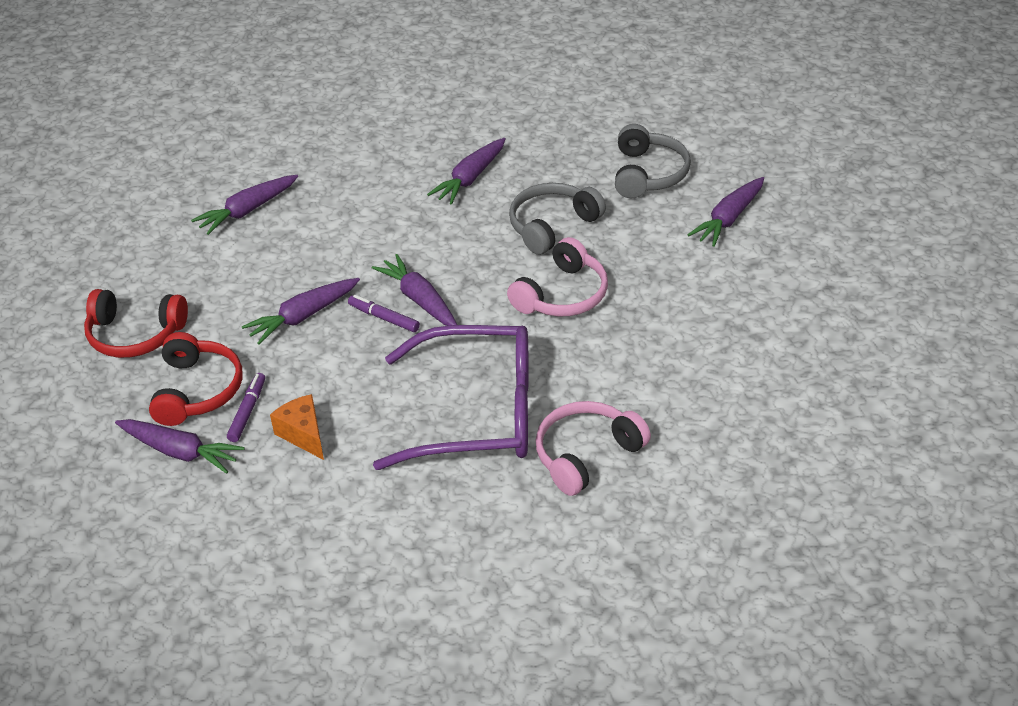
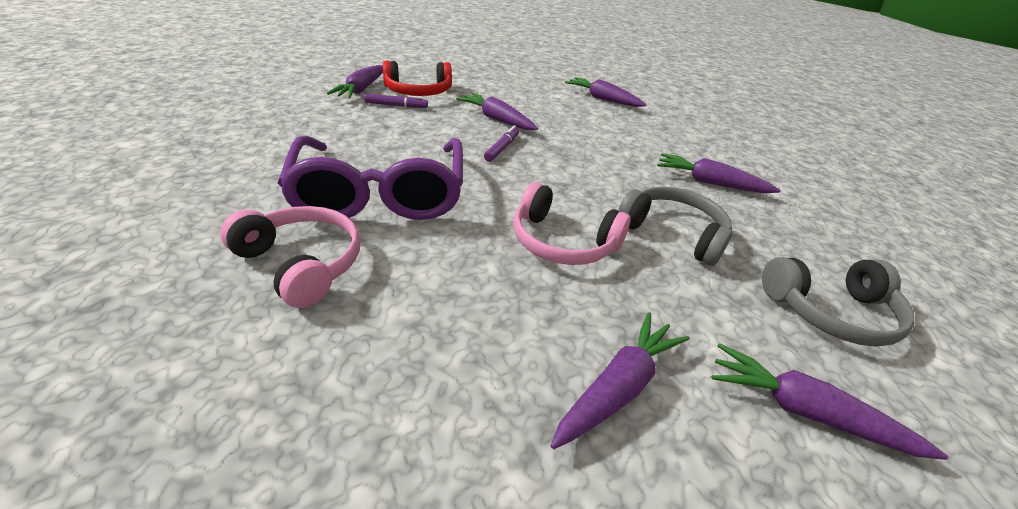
camera: 75 degrees right, 5 degrees down
red headphones [84,289,188,358] -> none
orange cheese [270,394,324,460] -> none
purple carrot [372,254,457,326] -> purple carrot moved to [551,312,690,449]

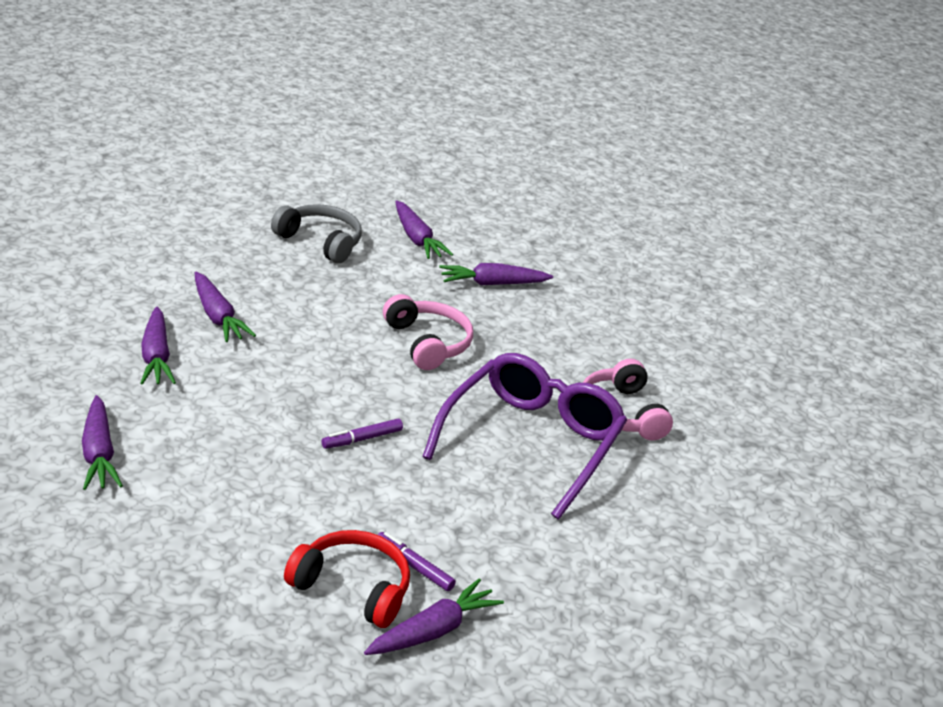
camera: 145 degrees left, 5 degrees down
purple carrot [456,93,538,130] -> purple carrot moved to [140,307,176,384]
grey headphones [618,187,732,266] -> none

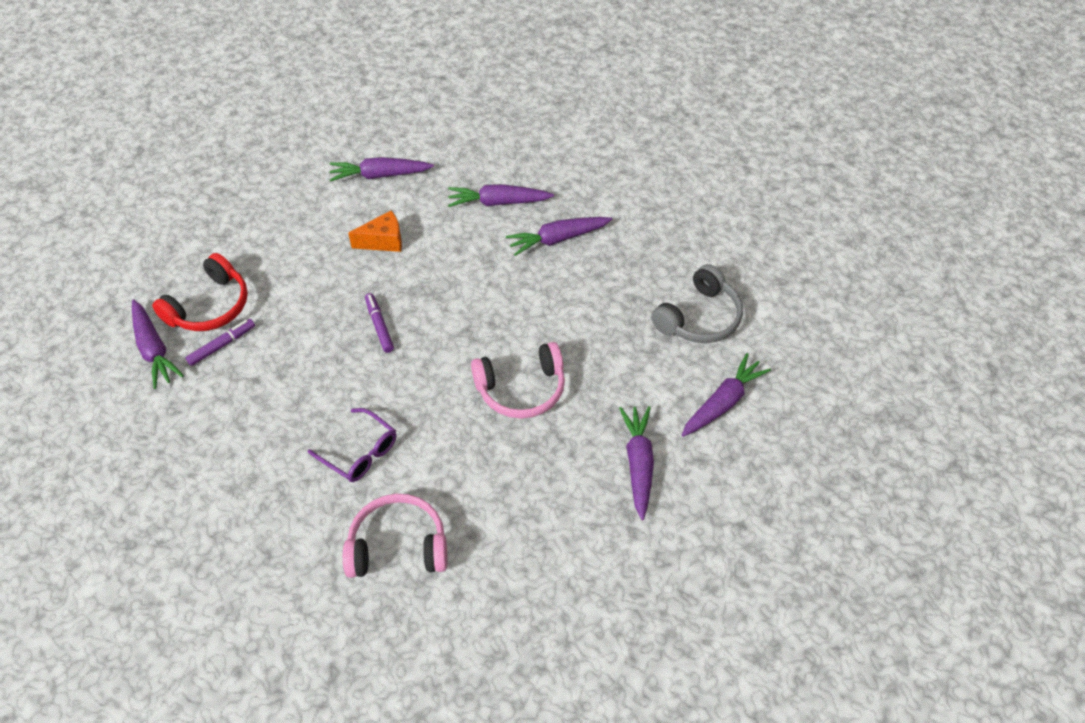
camera: 105 degrees right, 20 degrees up
purple carrot [395,200,453,259] -> purple carrot turned 150 degrees clockwise [682,353,771,437]
purple glasses [422,353,627,519] -> purple glasses [308,408,397,482], size x0.47
none -> orange cheese [348,211,402,252]

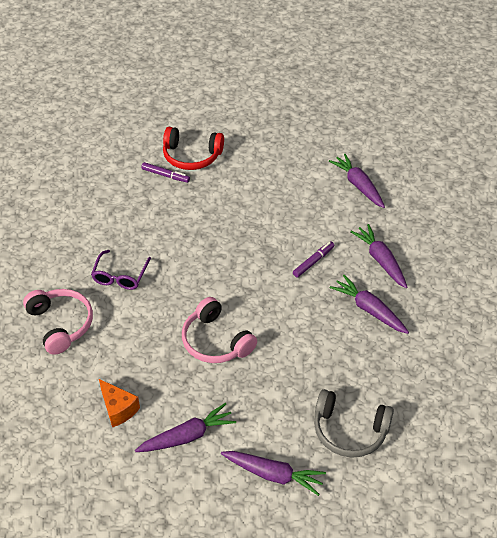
camera: 65 degrees right, 5 degrees down
purple carrot [132,299,184,389] -> none
orange cheese [348,211,402,252] -> orange cheese moved to [99,379,140,427]
purple marker [365,293,394,353] -> purple marker moved to [293,241,335,277]

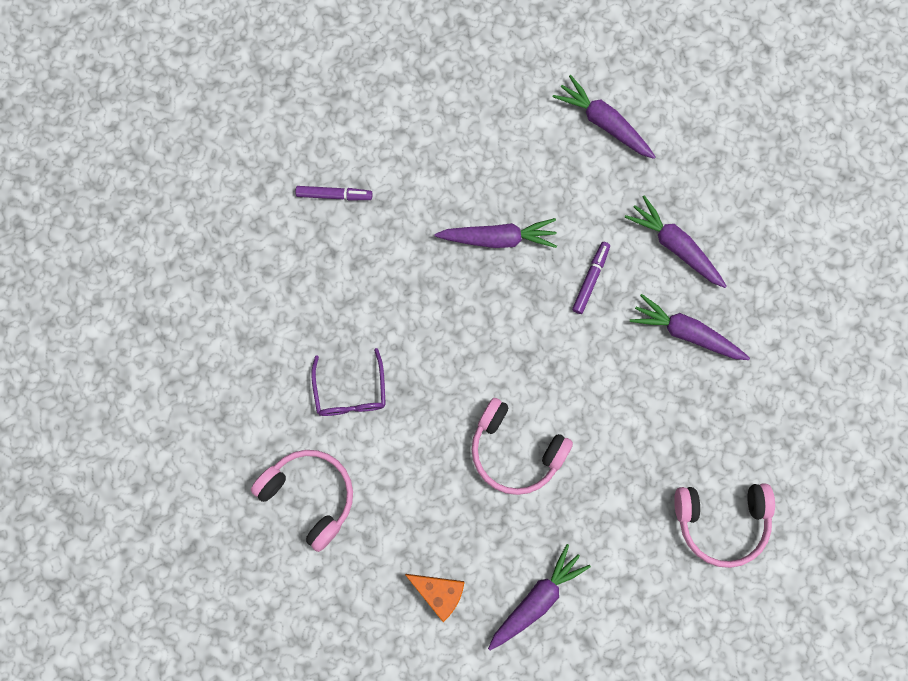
camera: 20 degrees left, 30 degrees up
red headphones [163,127,224,170] -> none
purple carrot [221,451,326,496] -> purple carrot moved to [435,218,557,248]
grey headphones [314,389,394,458] -> pink headphones [674,483,775,568]

